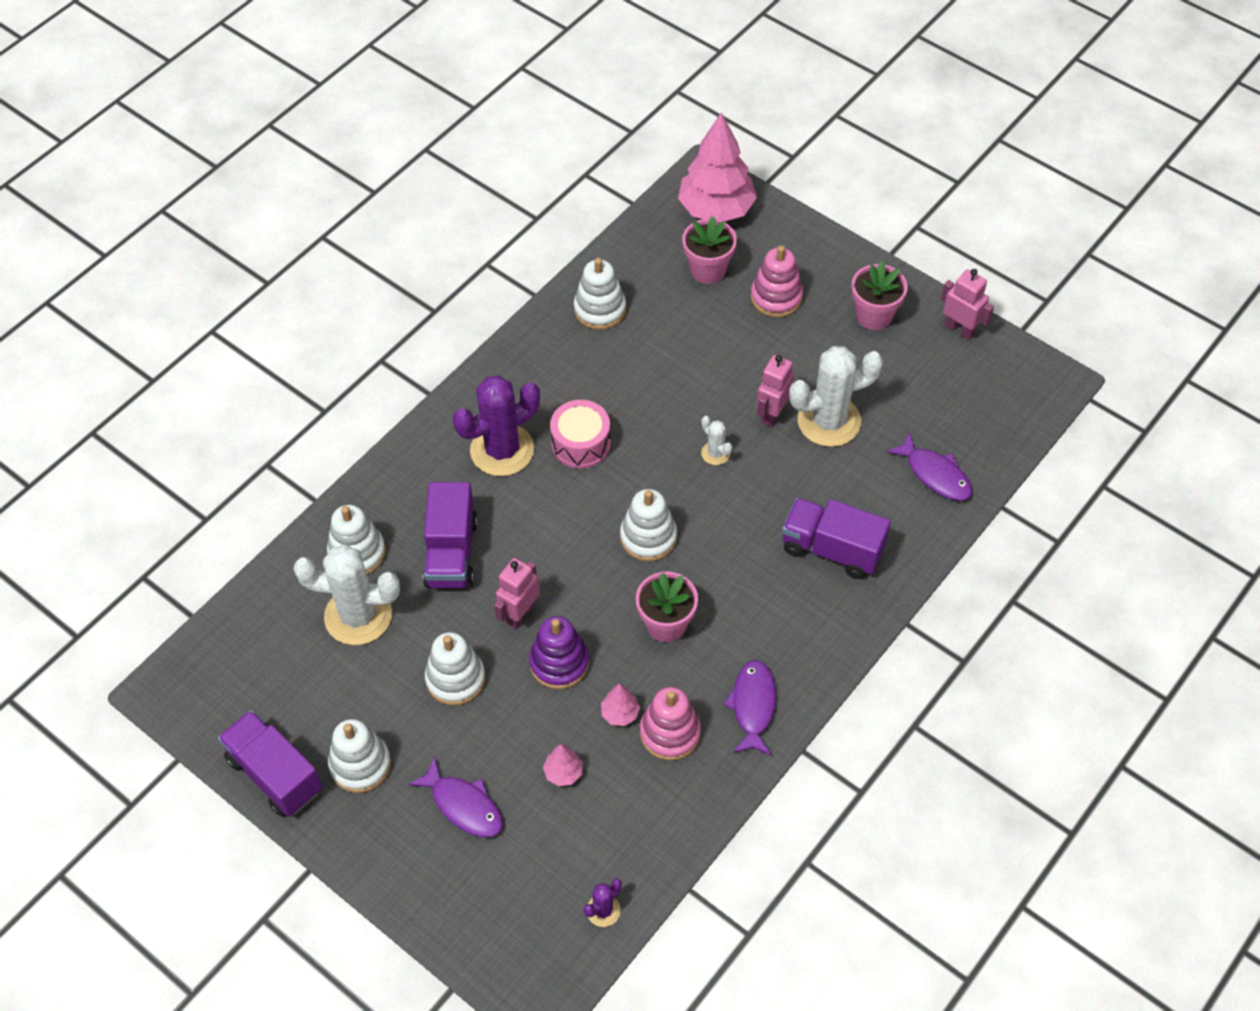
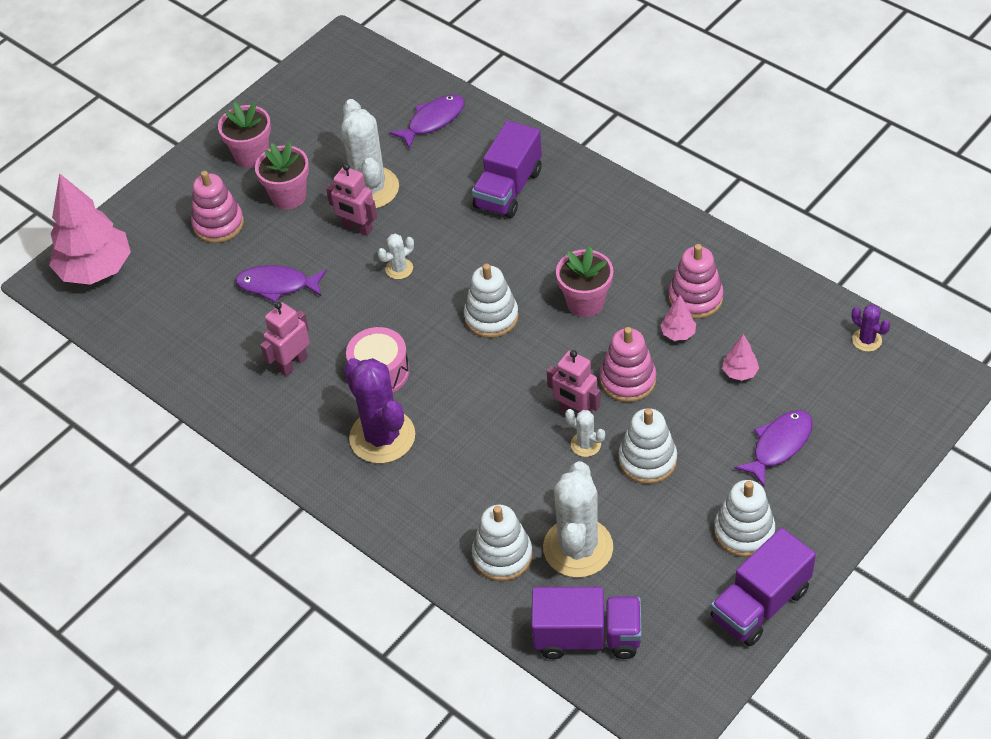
camera: 85 degrees left, 5 degrees down
purple truck [423,482,478,588] -> purple truck moved to [531,587,642,659]
purple stacking toy [529,616,589,689] -> pink stacking toy [600,327,656,402]
white stacking toy [574,258,626,330] -> none
pink flower pot [682,216,737,284] -> pink flower pot moved to [255,142,309,210]
purple fish [723,660,776,756] -> purple fish moved to [235,265,327,303]
pink robot [941,269,994,340] -> pink robot moved to [260,302,310,376]
none -> white cactus [565,409,605,457]

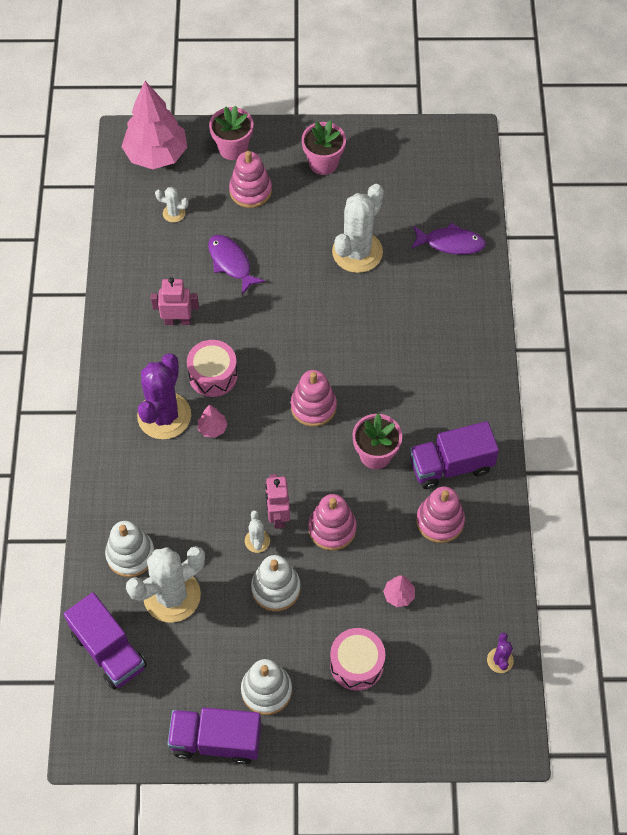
camera: 45 degrees right, 10 degrees up
pink flower pot [255,142,309,210] -> pink flower pot moved to [209,105,253,160]
pink robot [326,164,377,236] -> none
white cactus [378,234,414,279] -> white cactus moved to [155,187,189,222]
white stacking toy [464,264,519,338] -> pink stacking toy [290,370,337,427]
purple truck [472,121,542,218] -> purple truck moved to [410,421,499,489]
pink tree [660,295,696,341] -> pink tree moved to [198,404,227,438]
purple fish [734,410,813,488] -> pink drum [330,628,385,691]

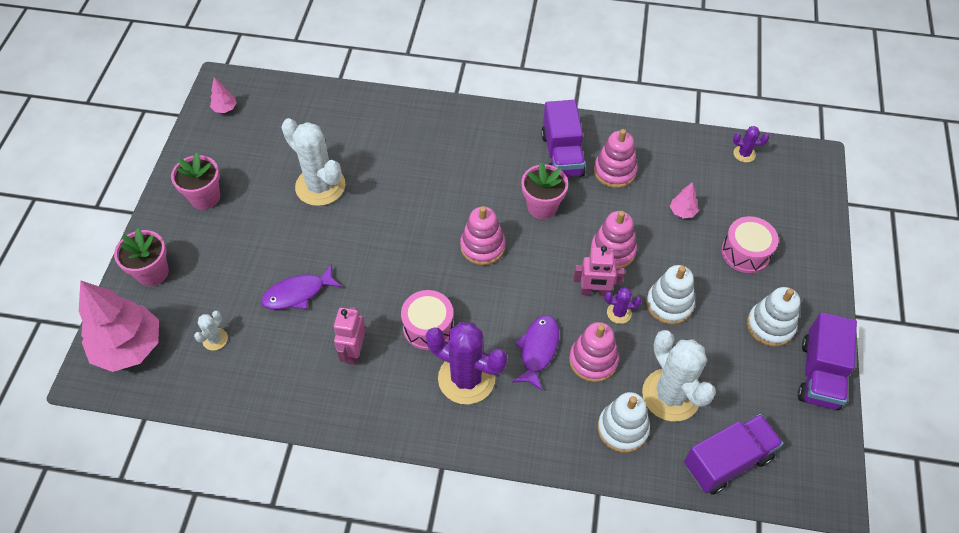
camera: 80 degrees left, 5 degrees down
pink tree [198,404,227,438] -> pink tree moved to [210,77,237,113]
pink stacking toy [229,151,272,208] -> pink stacking toy moved to [569,322,619,382]
white cactus [245,510,270,553] -> purple cactus [605,287,642,324]
purple fish [411,223,486,255] -> purple fish moved to [513,315,559,390]

